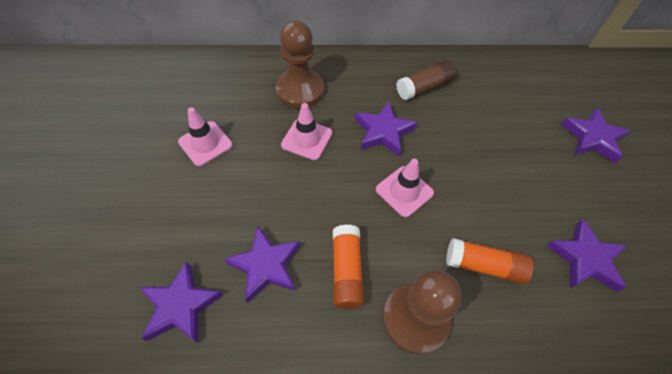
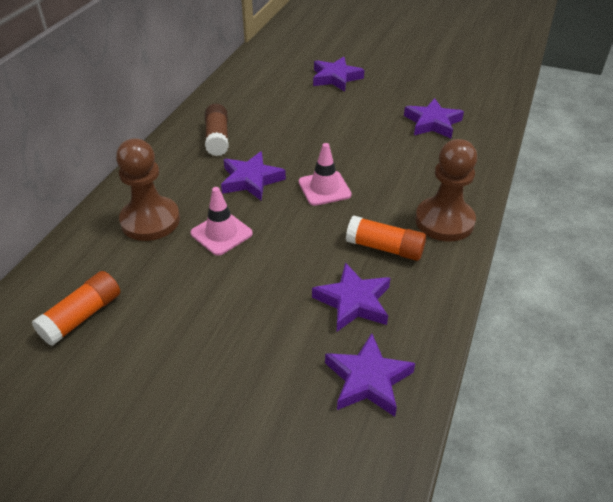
camera: 65 degrees left, 15 degrees down
pink traffic cone [178,107,233,166] -> none
orange glue stick [446,238,534,284] -> orange glue stick moved to [32,271,120,346]

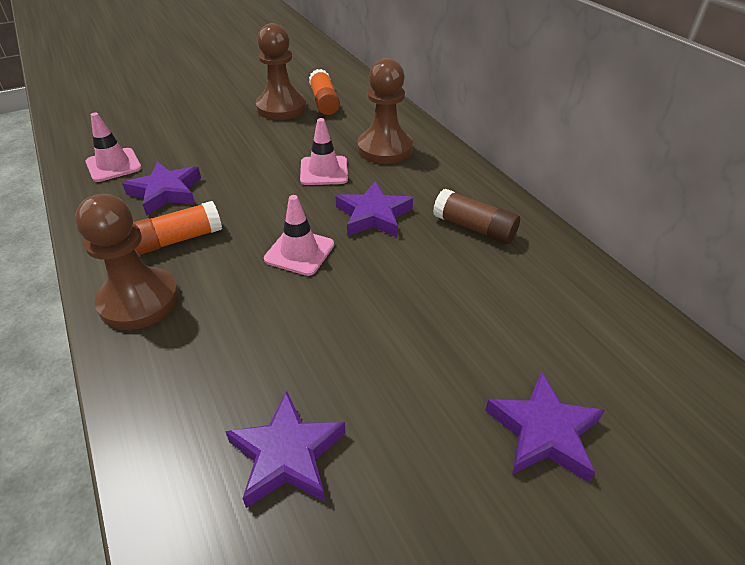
camera: 130 degrees right, 0 degrees up
purple star [325,333,416,417] -> pink traffic cone [86,112,142,182]
none -> brown pawn [256,23,306,120]

